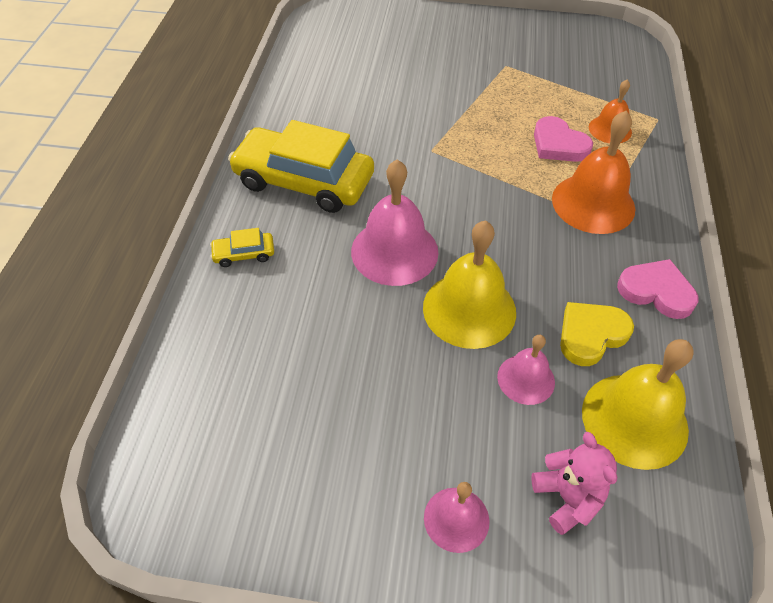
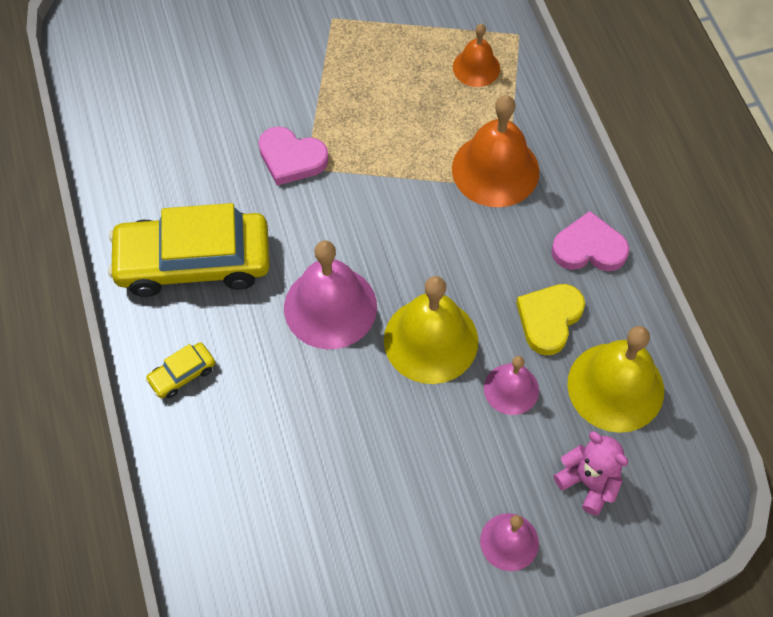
camera: 25 degrees left, 10 degrees up
pink heart [534,116,593,162] -> pink heart moved to [259,126,329,186]

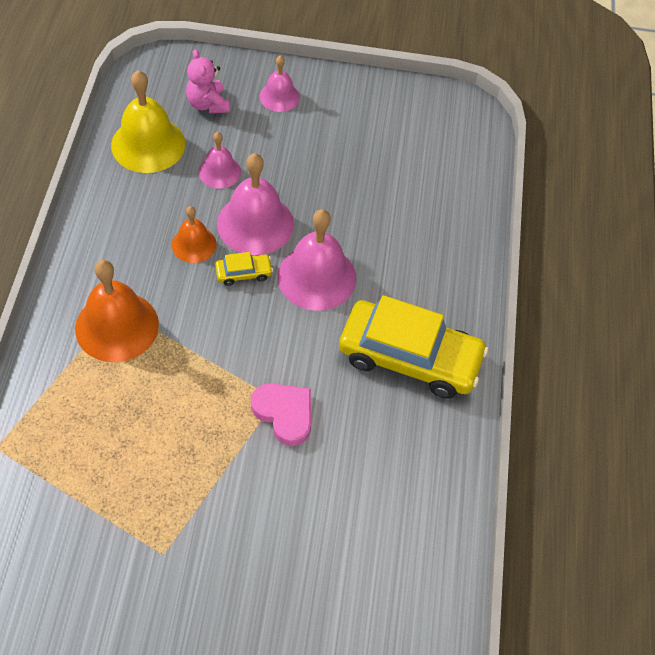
camera: 160 degrees left, 5 degrees down
yellow car [146,342,215,398] -> yellow car moved to [215,252,273,286]
yellow bell [384,276,478,384] -> pink bell [217,153,294,255]
orange bell [453,24,500,87] -> orange bell moved to [172,206,216,263]
yellow heart [516,284,585,355] -> none
pink heart [551,211,629,271] -> none

